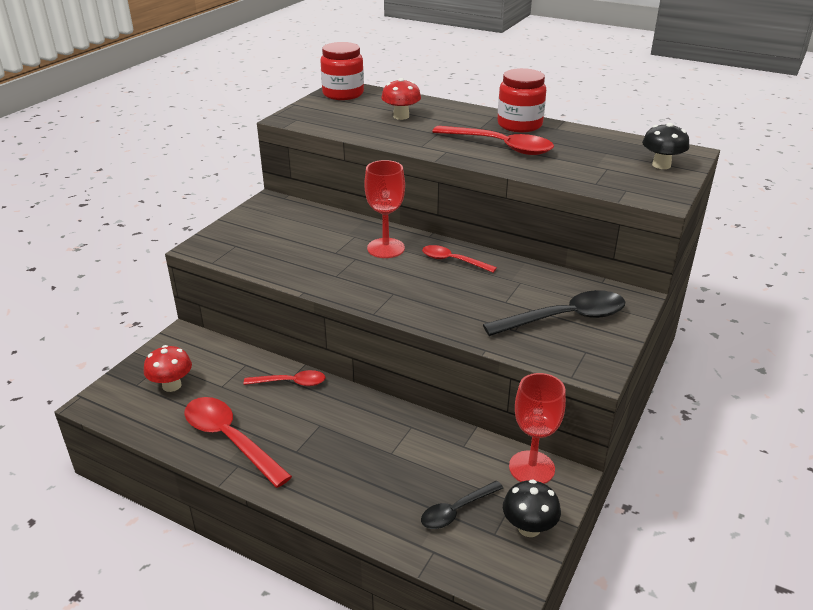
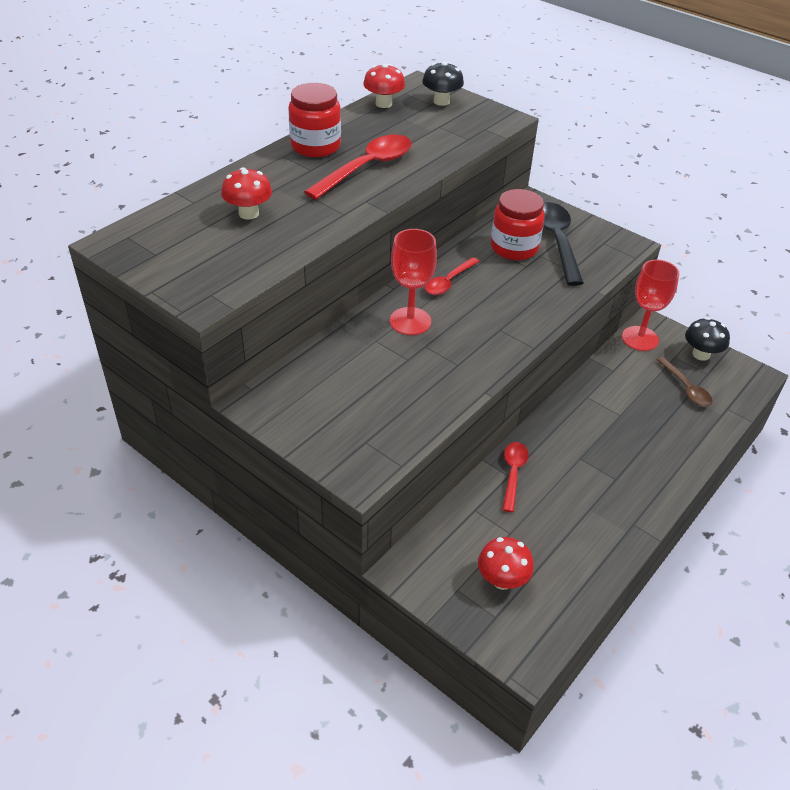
camera: 80 degrees left, 10 degrees up
red spoon [184,397,292,488] -> none
red jar [320,42,364,100] -> red jar moved to [491,189,545,260]
black spoon [421,481,503,529] -> brown spoon [657,357,713,407]
none -> red mushroom [363,64,405,108]

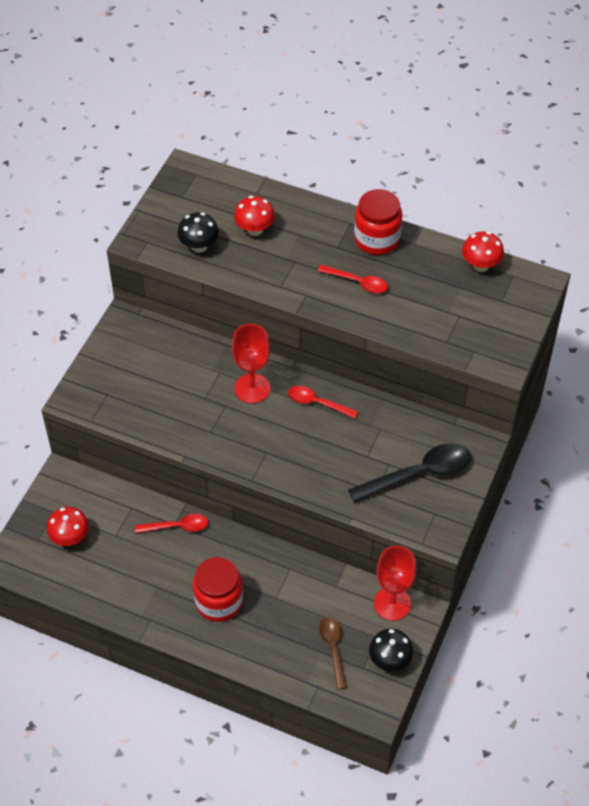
camera: 75 degrees right, 10 degrees up
red spoon [304,134,412,200] -> red spoon [318,265,388,293], size x0.59
black mushroom [422,62,464,106] -> black mushroom moved to [177,212,219,253]
red jar [491,189,545,260] -> red jar moved to [193,557,243,622]
brown spoon [657,357,713,407] -> brown spoon turned 120 degrees clockwise [319,617,347,690]

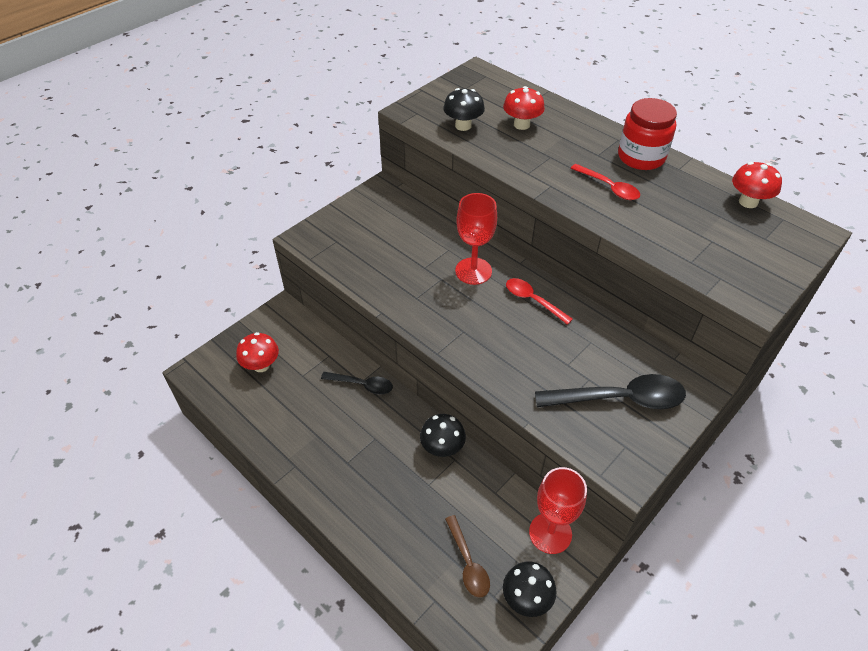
camera: 20 degrees right, 5 degrees down
red spoon [135,514,209,533] -> black spoon [321,372,393,395]
red jar [193,557,243,622] -> none
brown spoon [319,617,347,690] -> brown spoon turned 150 degrees clockwise [445,515,490,598]
none -> black mushroom [420,414,466,457]

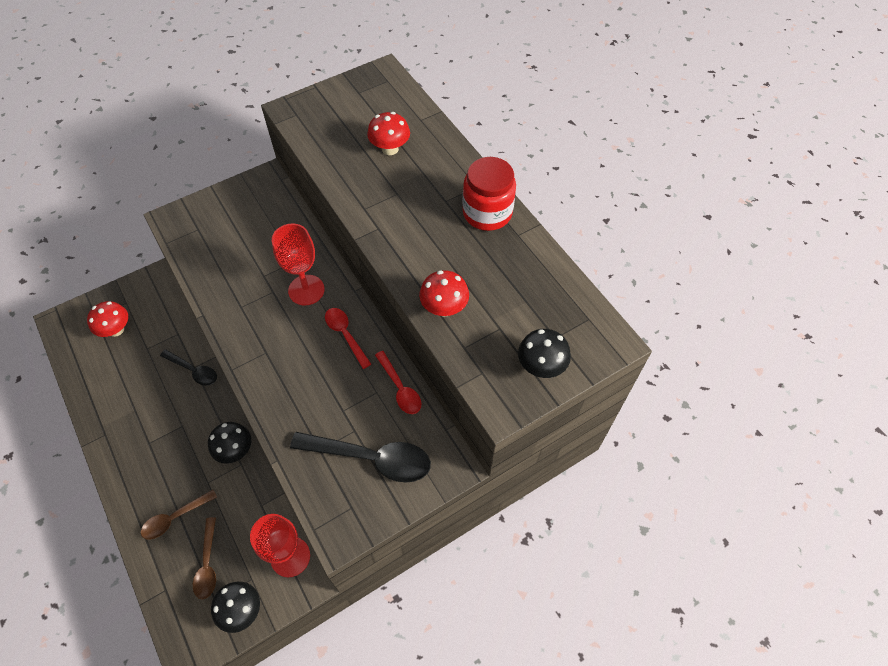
camera: 15 degrees right, 10 degrees up
black mushroom [443,88,485,131] -> black mushroom moved to [518,329,571,378]
red spoon [571,164,640,200] -> red spoon moved to [375,351,421,414]
red mushroom [732,162,782,208] -> red mushroom moved to [419,270,469,317]
none -> brown spoon [141,490,217,540]

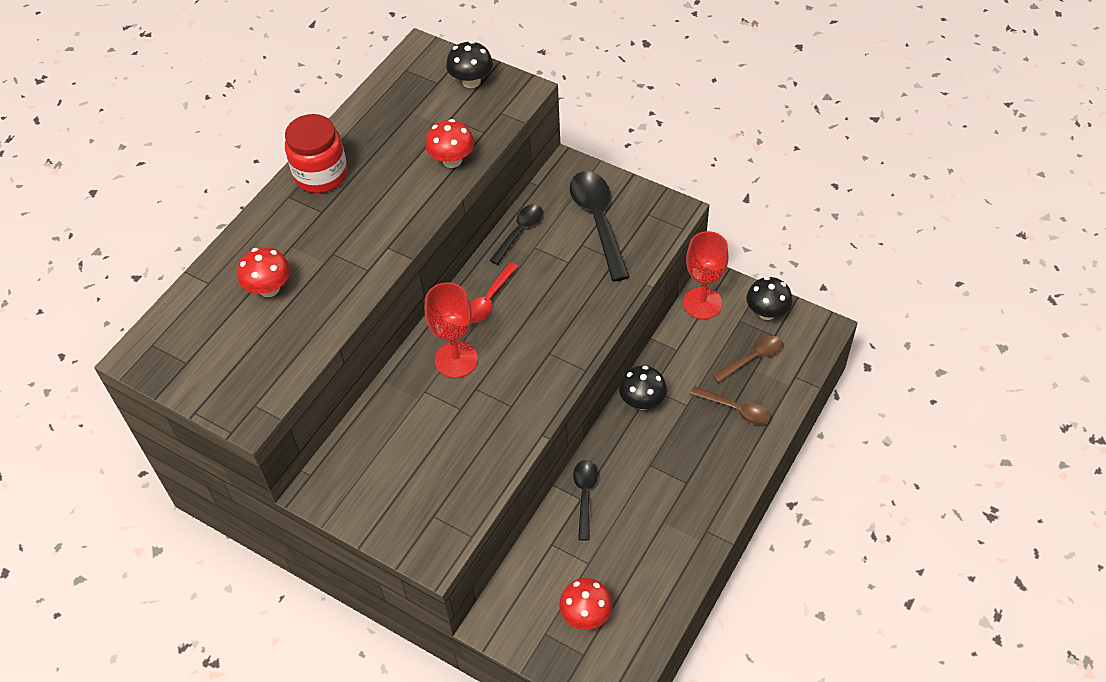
camera: 115 degrees left, 5 degrees down
red spoon [375,351,421,414] -> black spoon [489,204,543,265]

